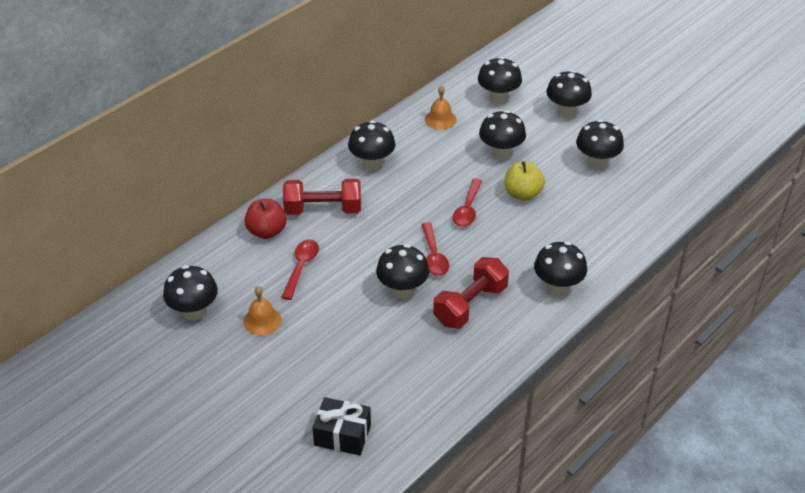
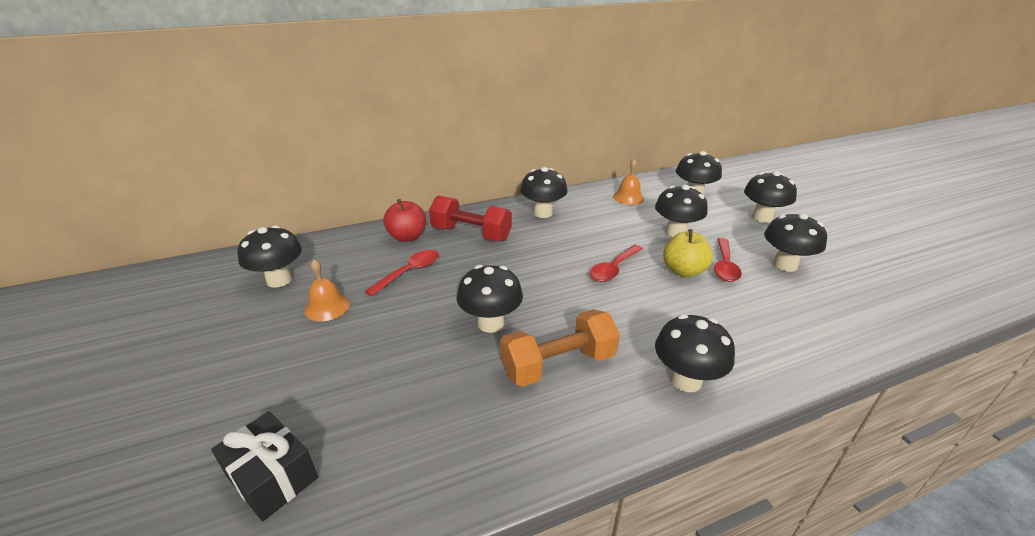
camera: 25 degrees right, 10 degrees down
red spoon [421,222,449,276] -> red spoon moved to [714,238,742,282]
red dumbbell [433,257,509,328] -> orange dumbbell [500,309,620,387]

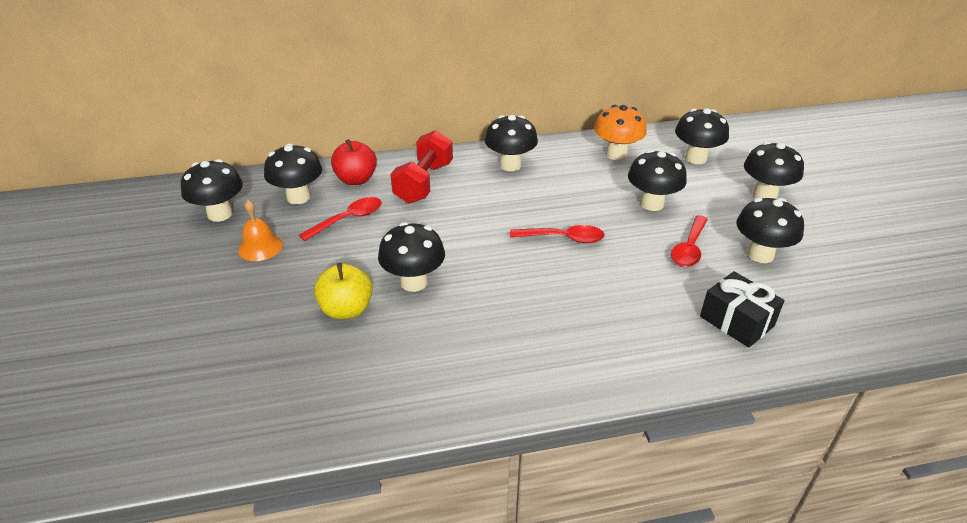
camera: 10 degrees right, 5 degrees up
black gift [211,411,318,521] -> black gift moved to [700,271,784,348]
red dumbbell [429,195,512,241] -> red dumbbell turned 75 degrees clockwise [390,130,453,204]
orange dumbbell [500,309,620,387] -> none
red spoon [590,245,643,282] -> red spoon turned 135 degrees counterclockwise [510,225,605,243]
orange bell [613,159,644,205] -> orange mushroom [594,105,647,161]
black mushroom [655,314,735,392] -> black mushroom moved to [264,144,322,205]
yellow apple [663,229,713,277] -> yellow apple moved to [314,263,373,319]

